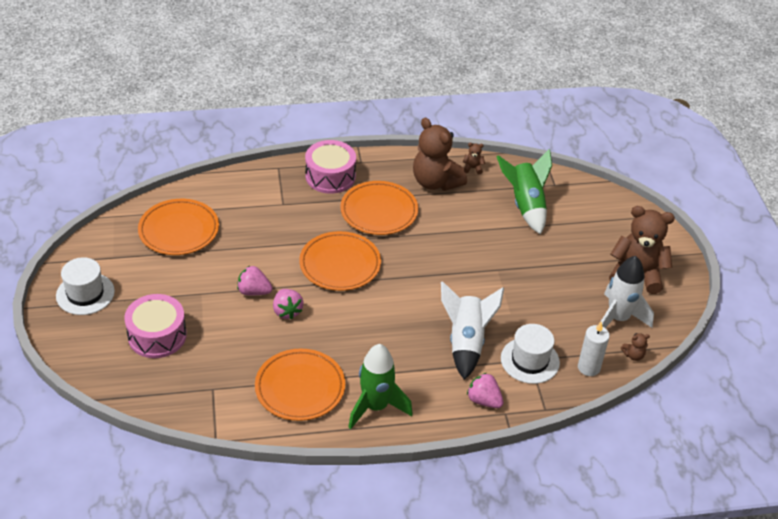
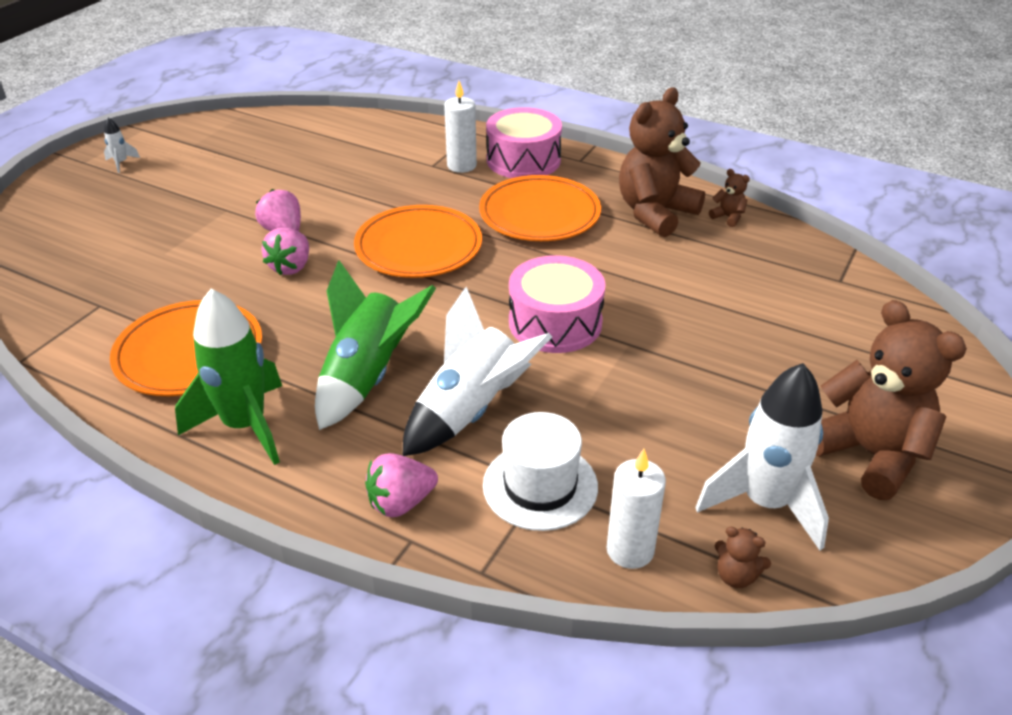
camera: 40 degrees right, 5 degrees down
white hat [56,257,115,315] -> white rocket [104,118,140,173]
pink drum [124,294,187,358] -> pink drum moved to [509,255,605,353]
orange plate [138,199,219,255] -> none
brown teddy bear [413,118,467,191] -> brown teddy bear turned 45 degrees clockwise [619,87,705,237]
pink strawberry [467,373,503,408] -> pink strawberry turned 105 degrees counterclockwise [365,453,438,517]
green rocket [496,149,552,235] -> green rocket moved to [315,260,436,430]
none -> white candle [444,81,477,173]

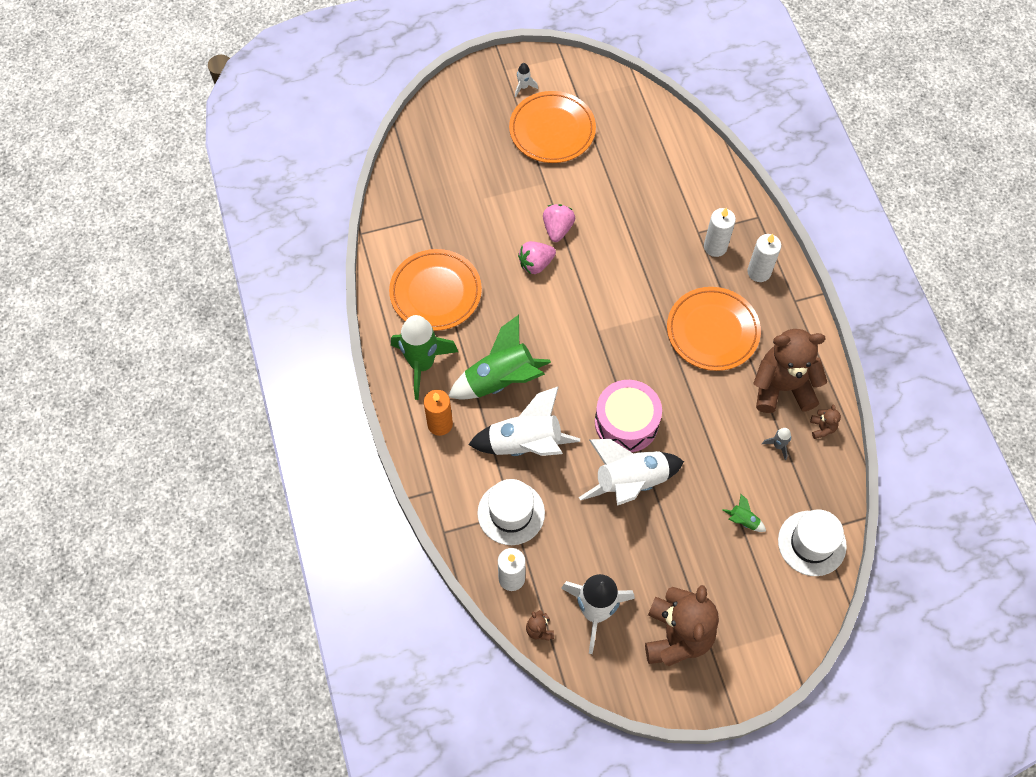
camera: 45 degrees right, 25 degrees up
orange plate [354,205,482,278] -> orange plate moved to [509,91,596,163]
pink strawberry [365,453,438,517] -> none
pink drum [486,107,562,178] -> white candle [747,234,781,282]
none -> orange candle [424,390,453,436]
none -> white rocket [579,439,684,506]
none -> green rocket [722,494,766,532]
none -> grey rocket [762,428,791,460]
none -> white hat [778,509,847,576]

